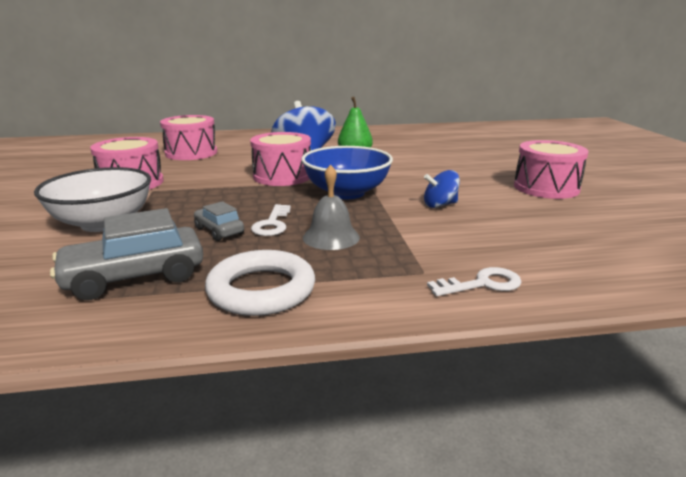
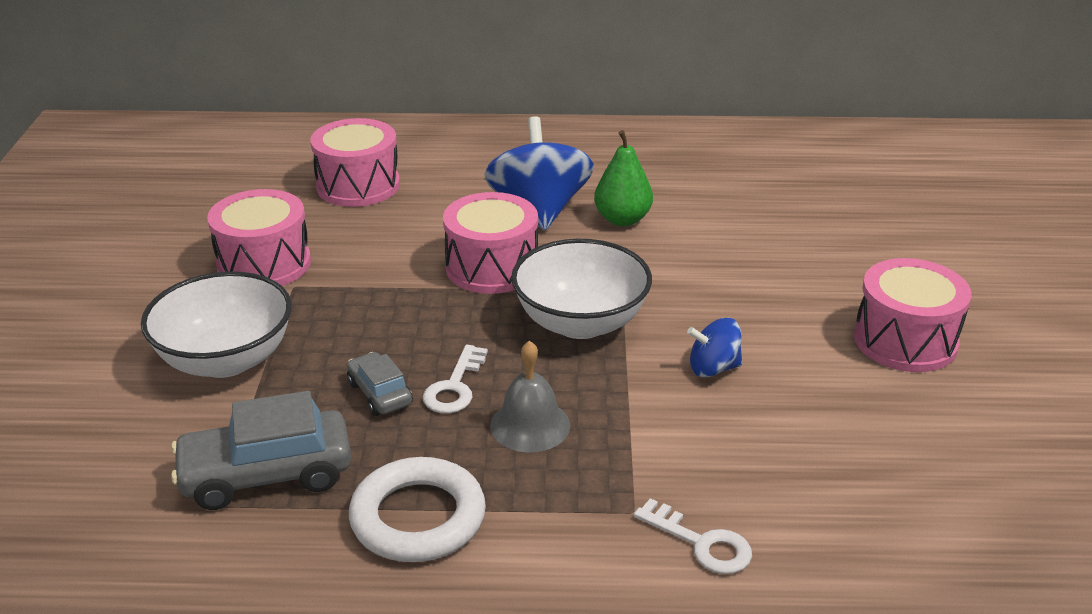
camera: 10 degrees right, 10 degrees up
blue bowl [301,146,393,199] -> white bowl [511,239,652,339]
white key [427,267,522,296] -> white key turned 45 degrees clockwise [634,498,752,574]

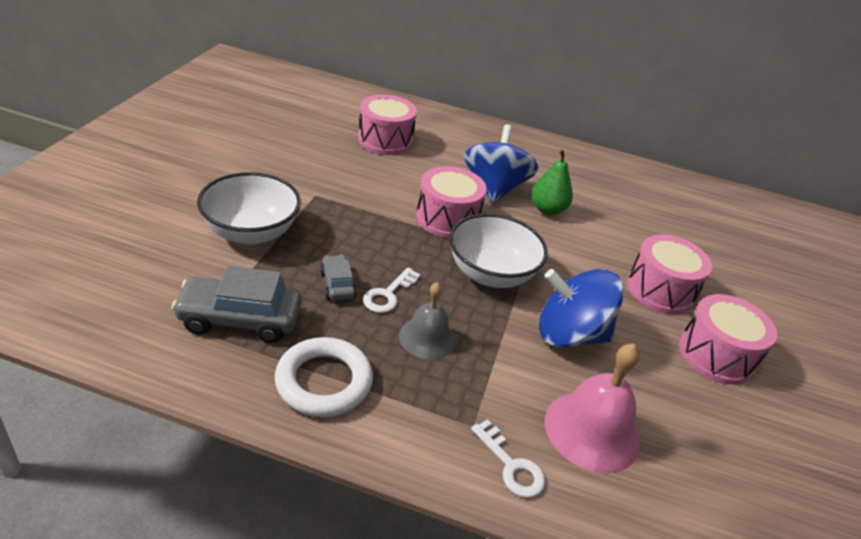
camera: 10 degrees right, 5 degrees up
pink drum [207,189,311,286] -> pink drum moved to [627,235,712,314]
blue spinning top [687,318,742,377] -> blue spinning top [539,269,624,348], size x1.97
none -> pink bell [545,343,640,473]

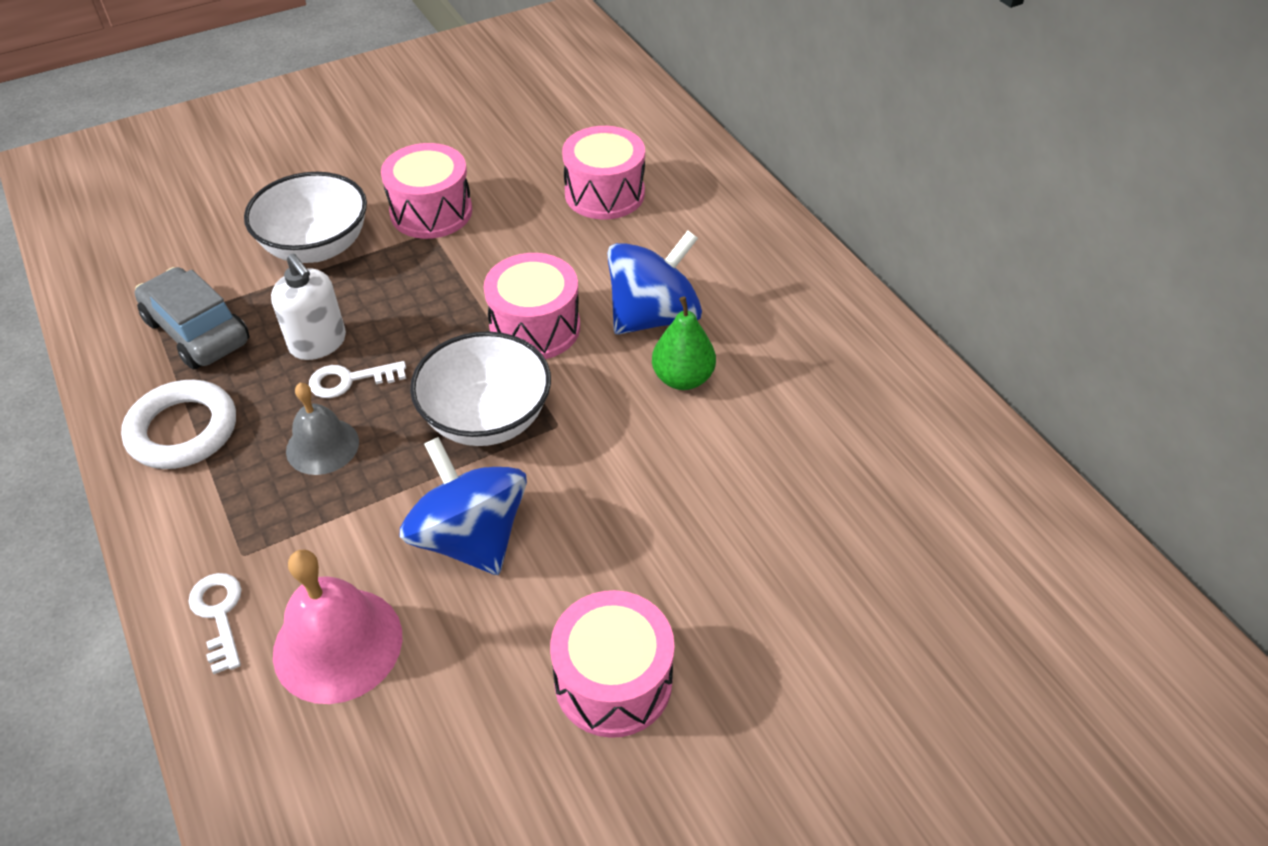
camera: 50 degrees right, 10 degrees up
grey car [320,255,357,301] -> white soap dispenser [271,254,346,360]
white key [471,419,546,498] -> white key turned 150 degrees clockwise [188,573,241,674]
pink drum [627,235,712,314] -> pink drum moved to [381,143,472,239]

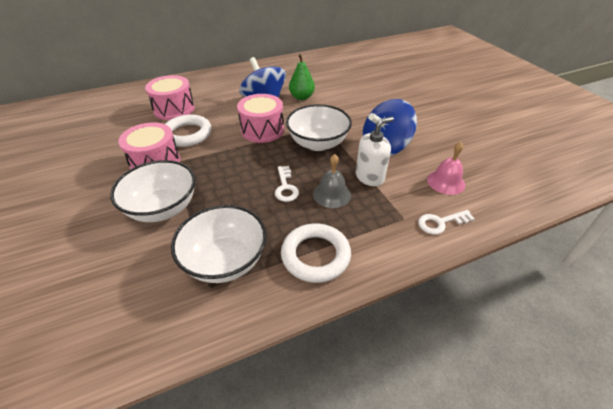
camera: 85 degrees left, 5 degrees down
grey car [135,267,249,369] -> white bowl [171,205,267,283]
white soap dispenser [271,254,346,360] -> white soap dispenser moved to [356,117,394,186]
pink bell [273,549,402,704] -> pink bell [427,142,465,195], size x0.65
pink drum [550,590,675,738] -> none
none -> white ring [165,115,212,147]

